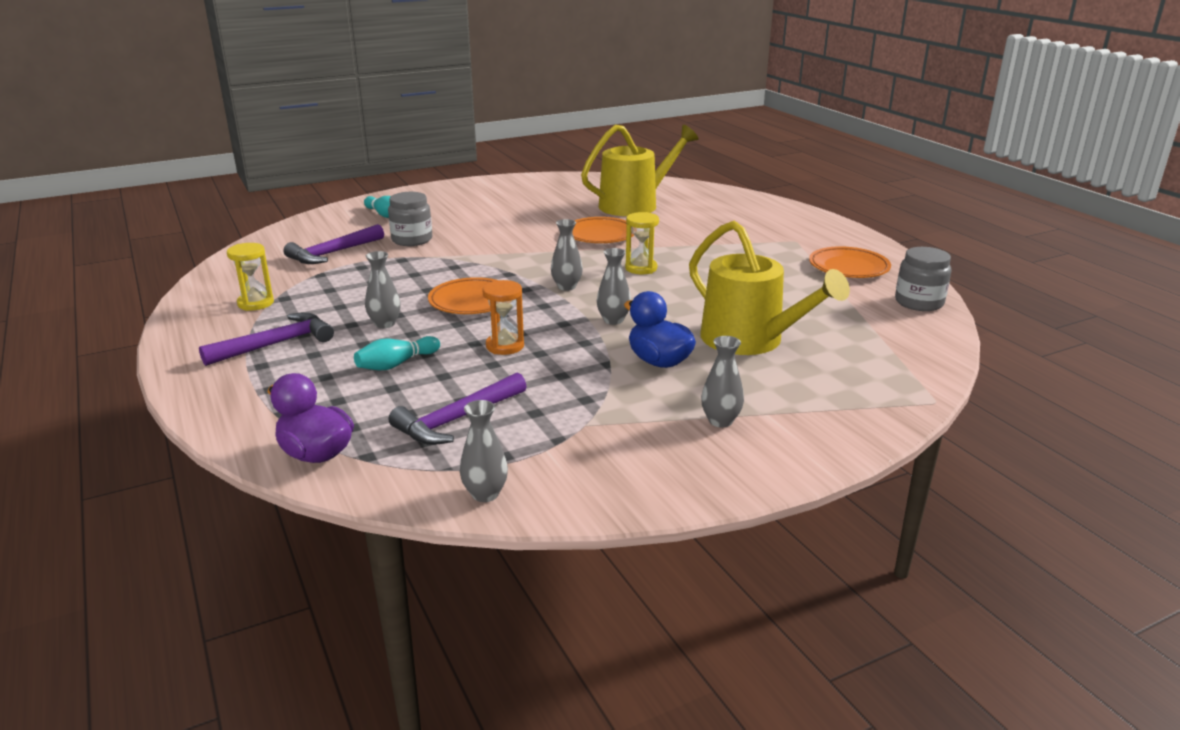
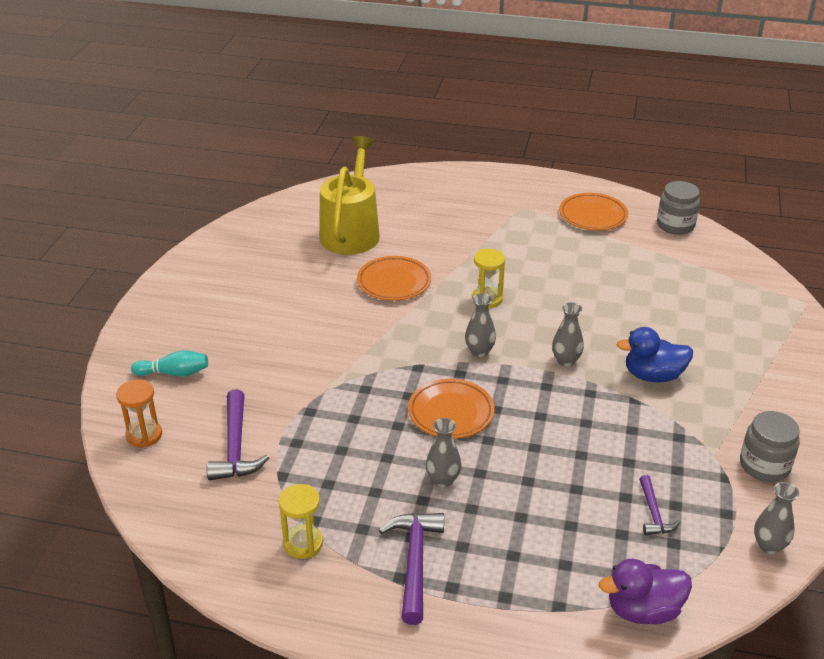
camera: 50 degrees left, 10 degrees up
turquoise bowling pin [354,336,440,370] -> none
grey jar [388,192,432,246] -> grey jar moved to [740,411,800,482]
purple hammer [389,372,527,445] -> purple hammer [639,475,680,535], size x0.59
orange hourglass [482,280,524,355] -> orange hourglass moved to [116,379,162,448]
yellow watering can [689,221,850,355] -> none
grey vase [701,336,744,428] -> none

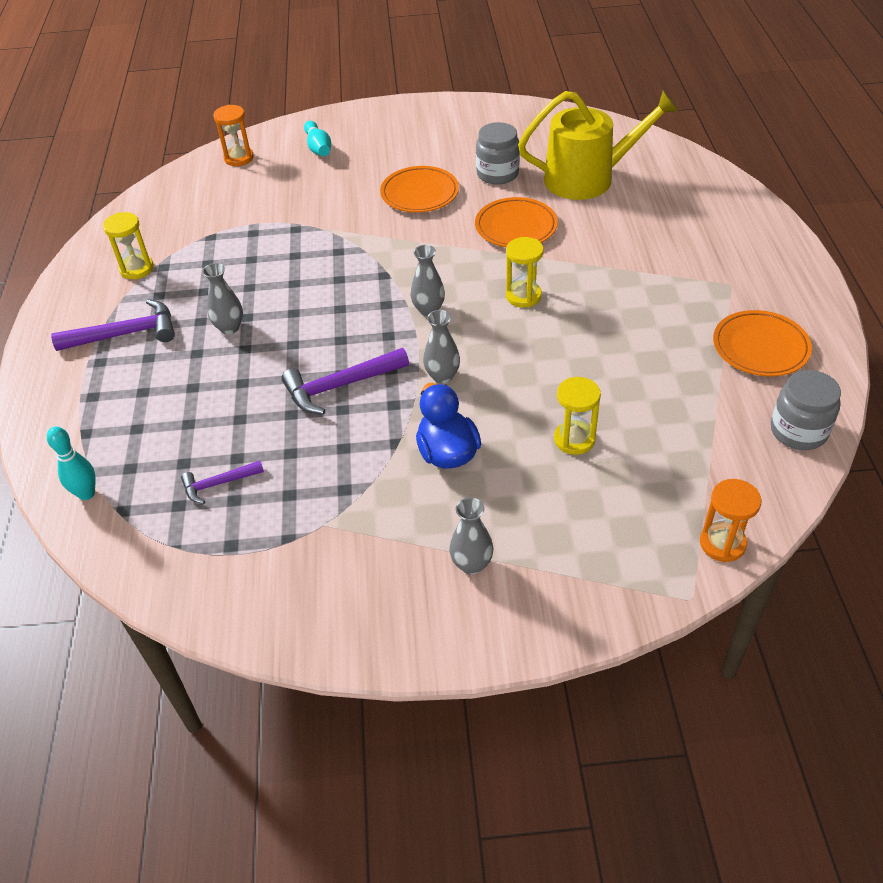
camera: 75 degrees right, 10 degrees up
purple hammer [207,389,269,481] -> purple hammer moved to [281,348,409,414]
orange plate [408,379,495,439] -> orange plate moved to [380,166,459,213]
purple duck [599,559,692,624] -> turquoise bowling pin [47,427,96,500]
grey jar [740,411,800,482] -> grey jar moved to [476,122,520,185]
grey vase [754,482,799,554] -> grey vase moved to [449,497,493,575]
none -> yellow hourglass [554,377,601,455]
none -> orange hourglass [700,479,761,562]

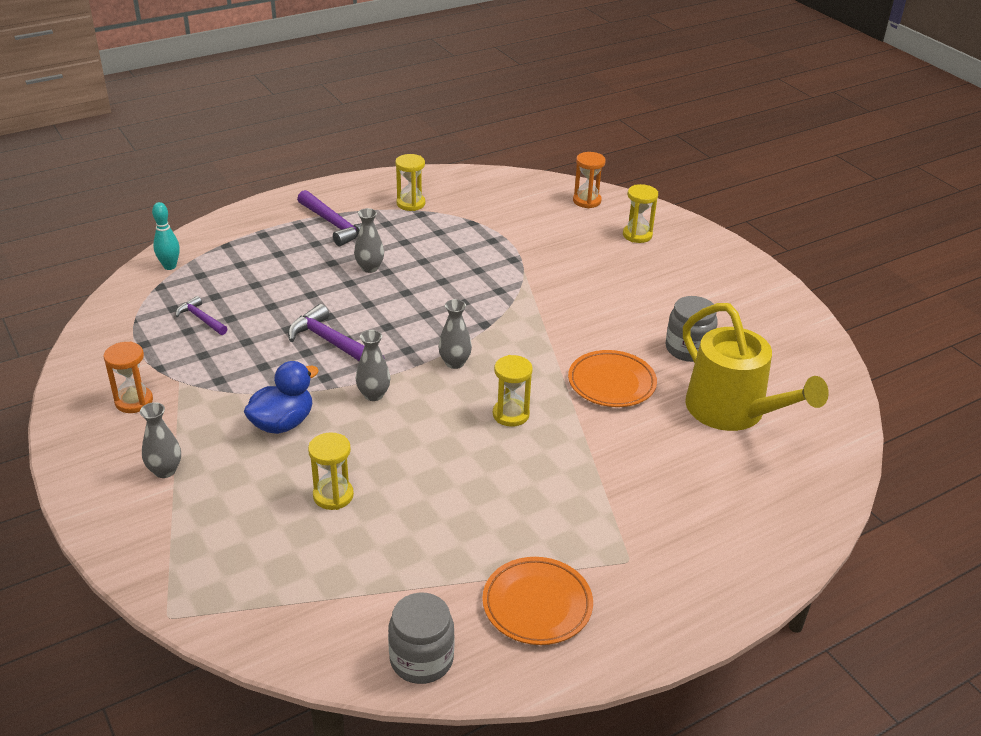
camera: 60 degrees right, 10 degrees down
turquoise bowling pin [304,121,331,156] -> yellow hourglass [623,184,658,243]
orange plate [380,166,459,213] -> none
orange hourglass [700,479,761,562] -> orange hourglass moved to [104,341,153,413]

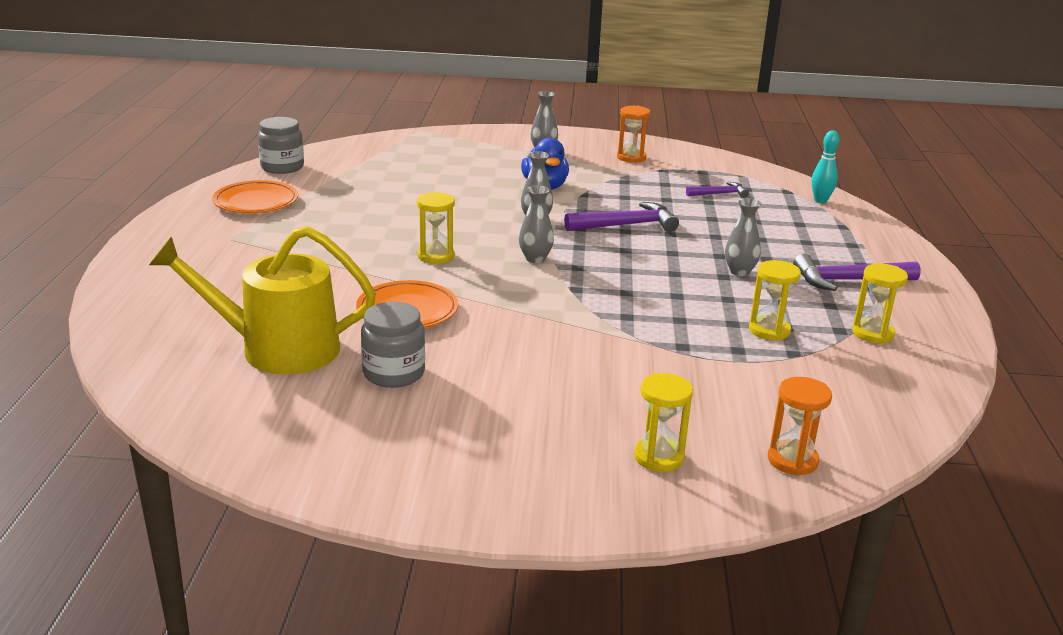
camera: 125 degrees right, 10 degrees down
yellow hourglass [308,432,354,510] -> yellow hourglass moved to [749,260,801,341]

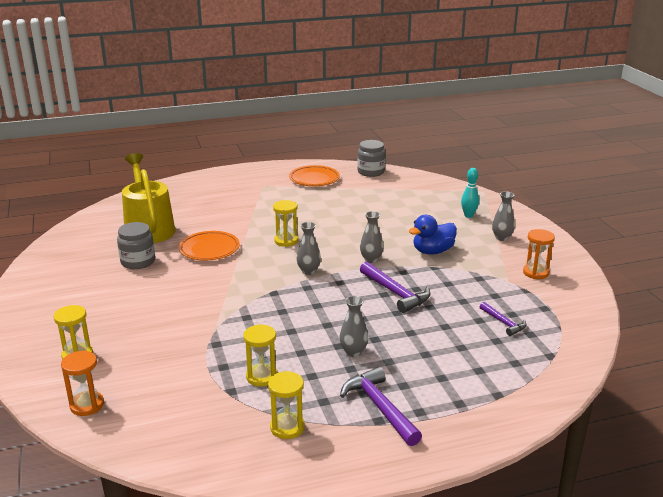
camera: 70 degrees right, 0 degrees up
turquoise bowling pin [811,130,839,204] -> turquoise bowling pin moved to [461,168,479,218]

